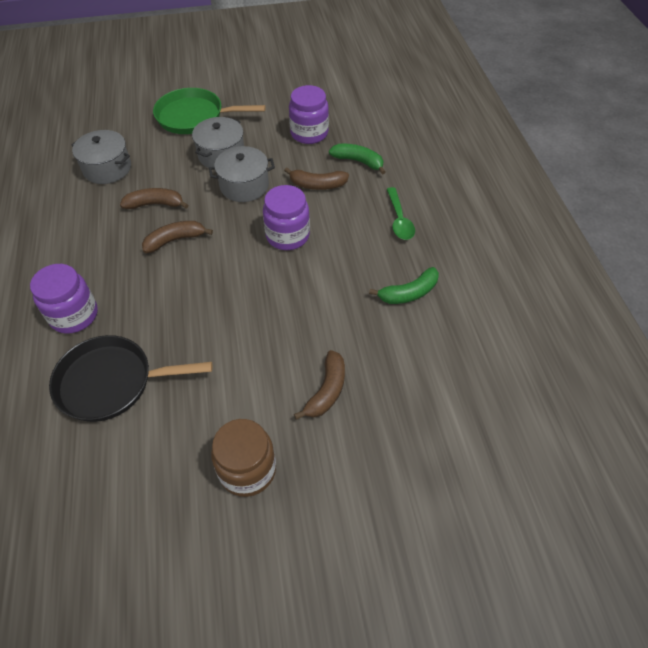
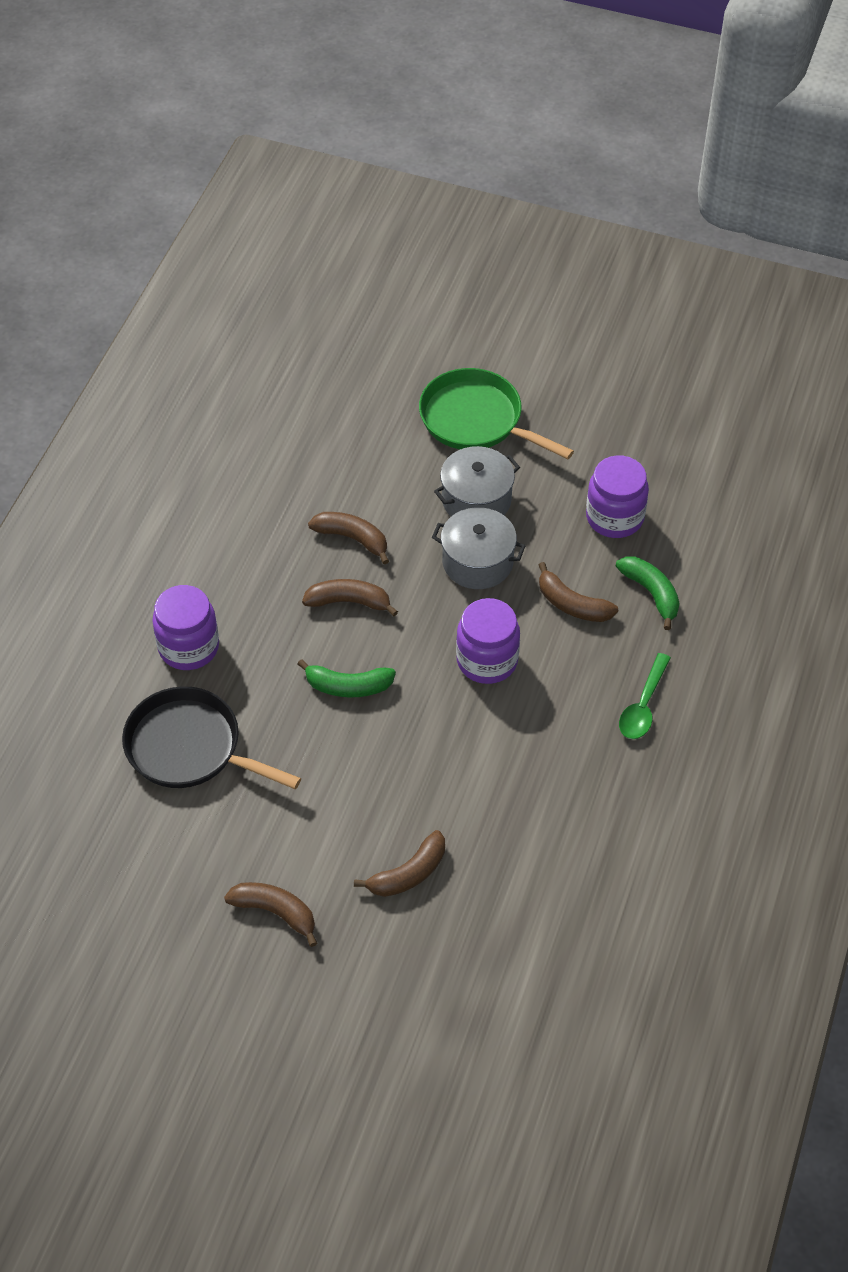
camera: 30 degrees right, 0 degrees up
grey pot [71,130,131,184] -> none
brown jar [211,419,276,497] -> brown banana [224,882,317,947]
green banana [369,267,439,304] -> green banana moved to [297,659,396,697]

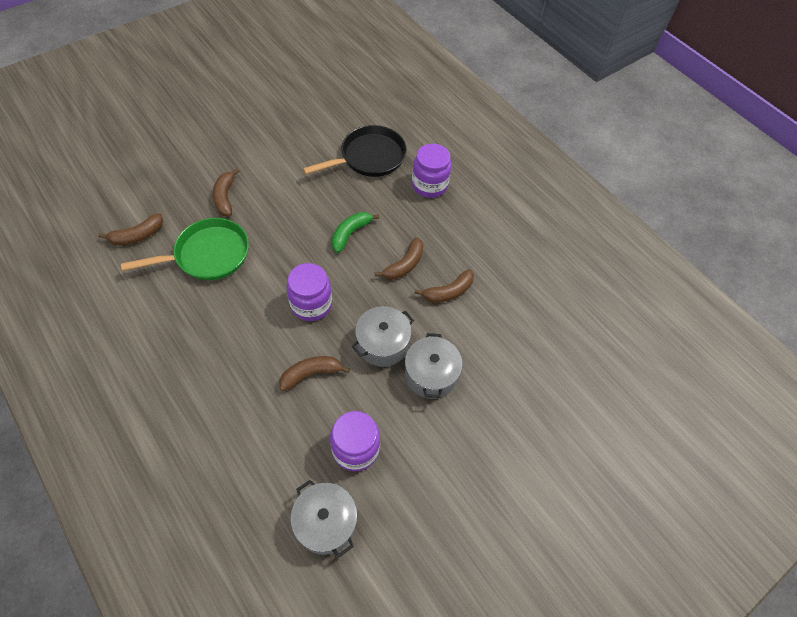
camera: 120 degrees right, 5 degrees up
brown banana [224,882,317,947] -> brown banana moved to [98,213,163,246]
green pan [419,368,574,459] -> green pan moved to [121,218,249,280]
green banana [616,556,680,630] -> none
green spoon [619,653,671,739] -> none
none -> grey pot [290,480,357,557]

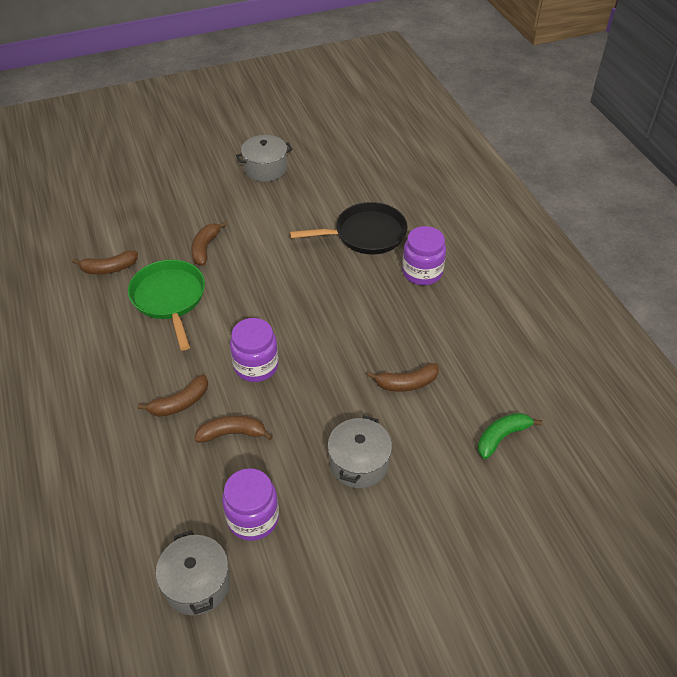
camera: 20 degrees right, 10 degrees down
green pan [121,218,249,280] -> green pan turned 105 degrees counterclockwise [128,260,205,350]
green banana [331,212,379,253] -> green banana moved to [478,413,542,459]
grey pot [352,306,414,367] -> grey pot moved to [236,135,293,182]
brown banana [375,237,424,280] -> brown banana moved to [137,374,208,417]

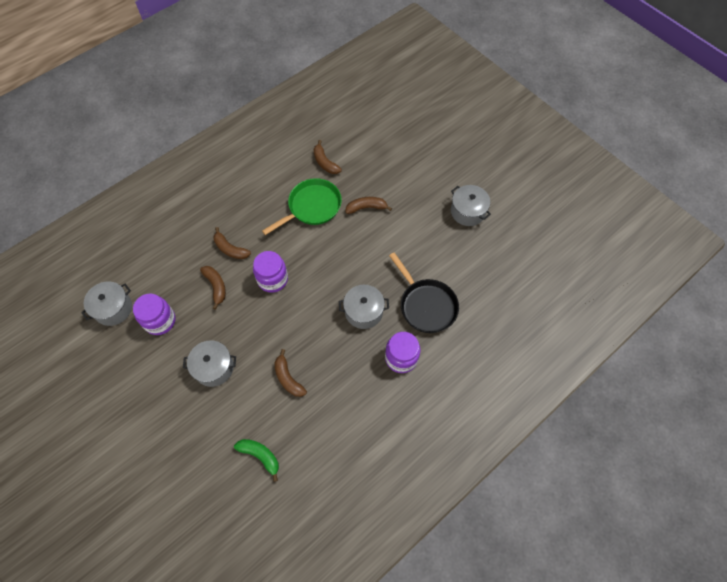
camera: 70 degrees right, 15 degrees up
none -> grey pot [339,285,389,329]

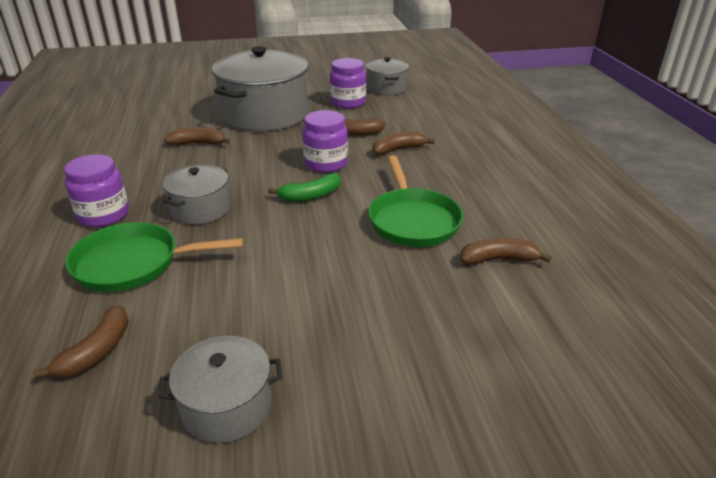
camera: 120 degrees right, 30 degrees down
grey pot [183,340,236,387] -> grey pot [212,46,309,131], size x1.96
green banana [234,439,279,482] -> green banana moved to [268,173,341,202]
brown banana [345,197,392,214] -> brown banana moved to [33,305,129,379]
black pan [389,252,459,333] -> green pan [65,222,243,292]

